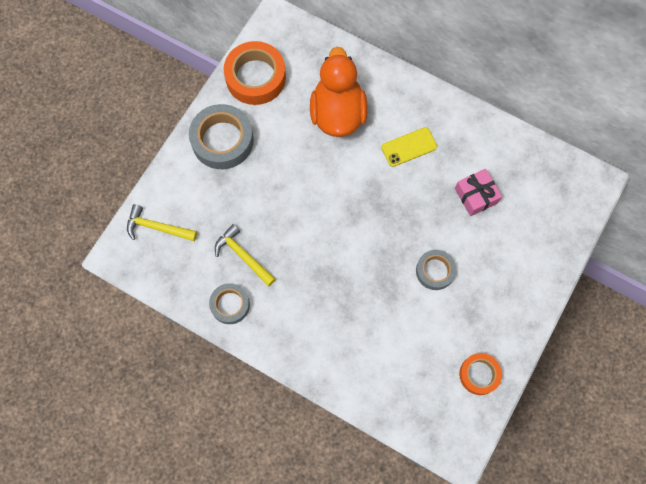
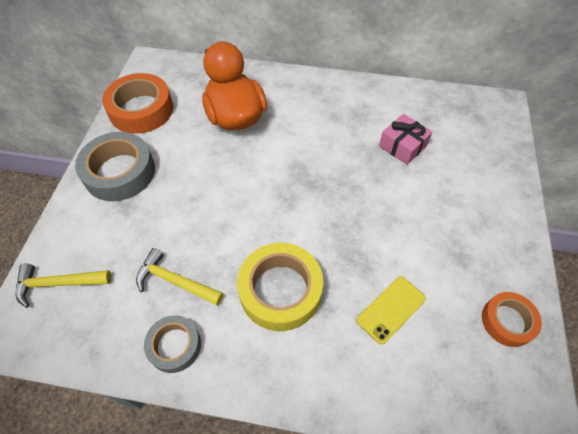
camera: 20 degrees left, 15 degrees down
yellow phone [381,127,437,167] -> yellow phone moved to [357,276,426,345]
grey tape [416,250,456,290] -> none
none -> yellow tape [237,243,323,331]

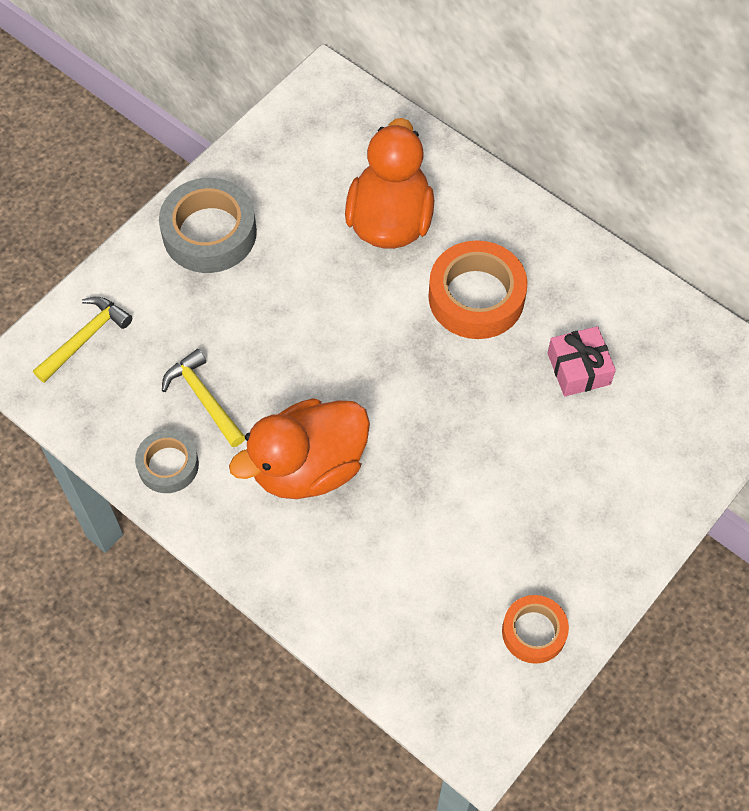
camera: 30 degrees right, 5 degrees up
yellow hammer [16,264,111,308] -> yellow hammer turned 105 degrees clockwise [33,297,132,383]
orange tape [102,73,173,134] -> orange tape moved to [428,240,527,339]
yellow tape [237,243,323,331] -> orange duck [229,398,370,499]
yellow phone [357,276,426,345] -> none

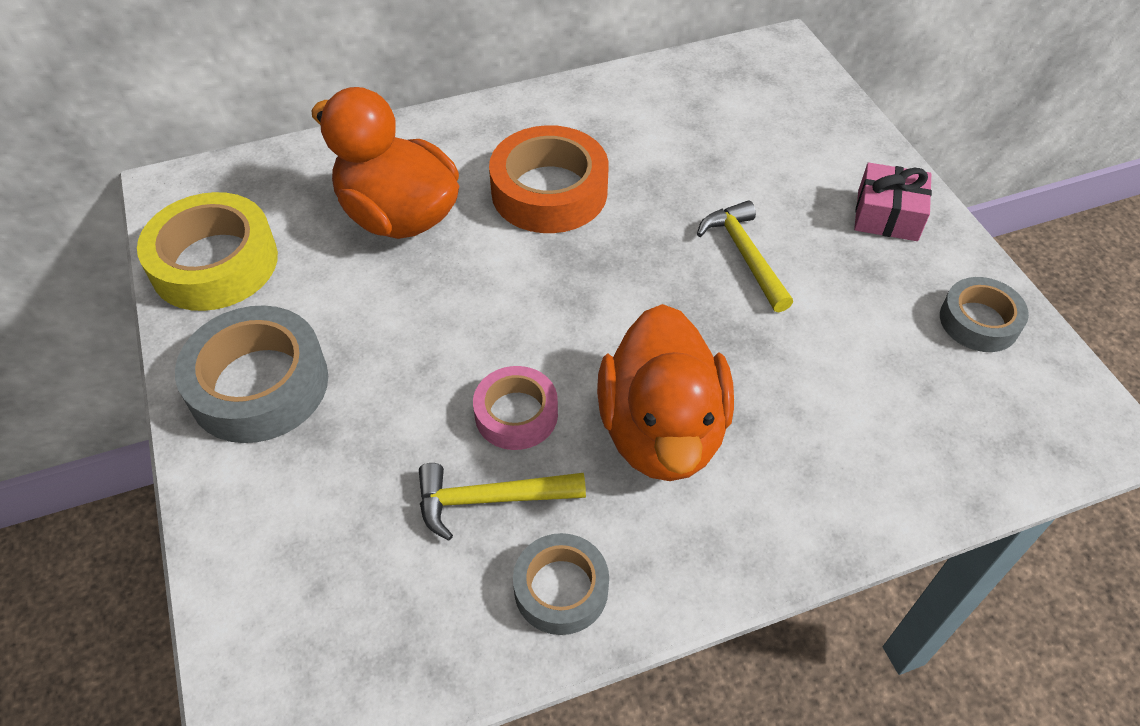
camera: 60 degrees left, 10 degrees down
yellow hammer [33,297,132,383] -> yellow hammer moved to [697,200,793,313]
orange tape [502,595,569,664] -> grey tape [940,277,1029,352]
pink gift [547,326,616,396] -> pink gift moved to [854,162,932,241]
none -> yellow tape [137,192,278,311]
none -> pink tape [473,366,558,450]

